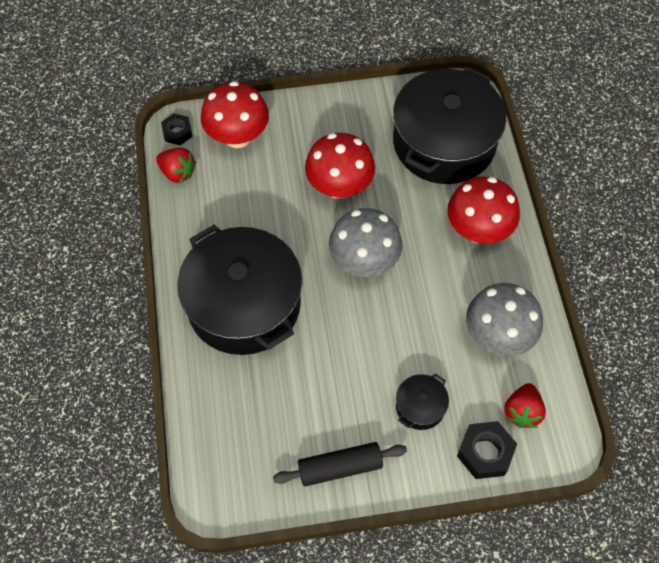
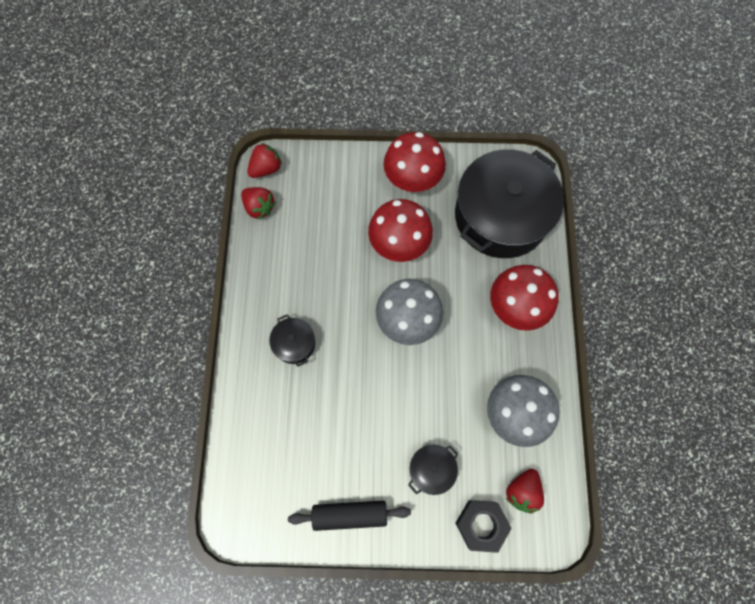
camera: 10 degrees right, 10 degrees up
black nut [161,113,193,145] -> red strawberry [247,143,282,178]
black pot [177,225,302,355] -> black pot [269,314,315,367], size x0.41
red mushroom [201,81,269,148] -> red mushroom moved to [384,132,446,192]

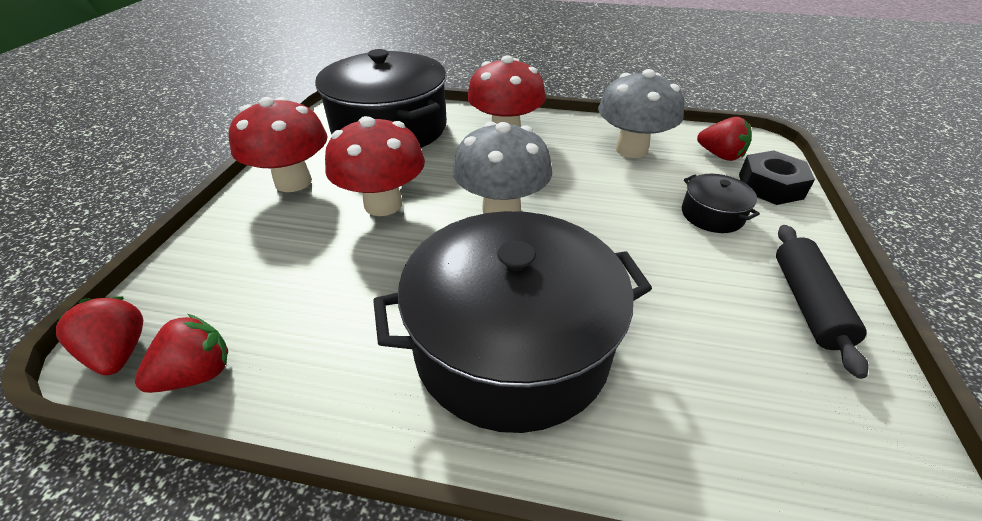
camera: 80 degrees left, 30 degrees down
black pot [269,314,315,367] -> black pot [373,211,652,433], size x2.41

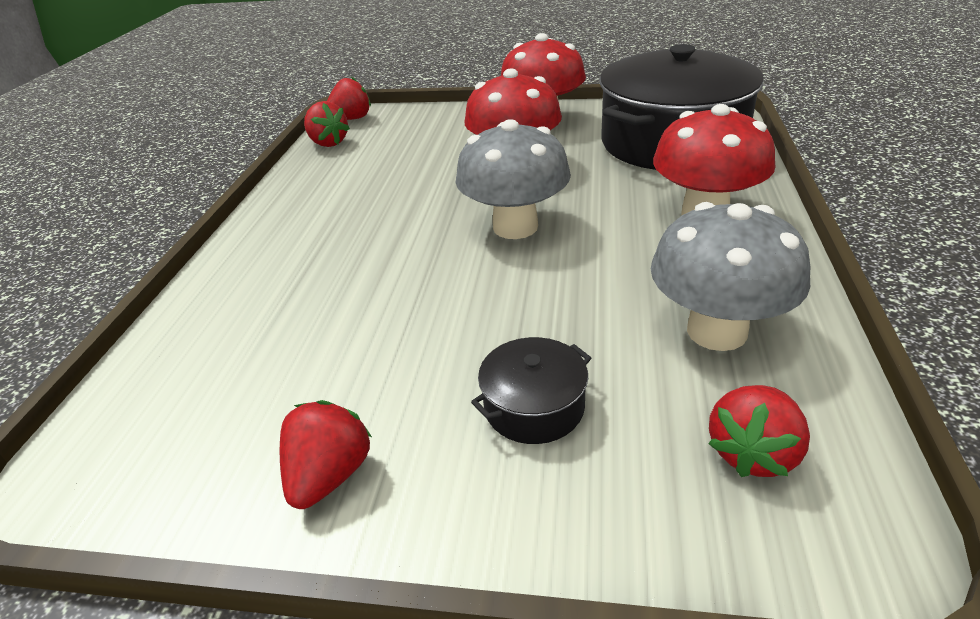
camera: 90 degrees right, 5 degrees down
black pot [373,211,652,433] -> none
black nut [739,150,815,205] -> none
black rolling pin [776,225,869,379] -> red strawberry [280,400,372,509]

